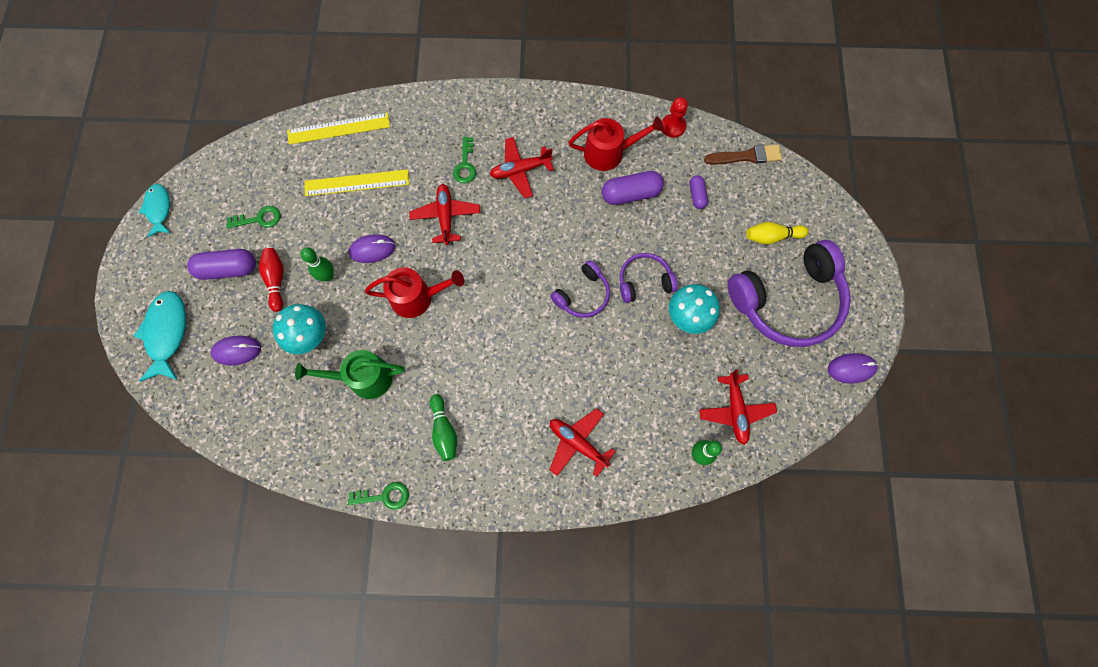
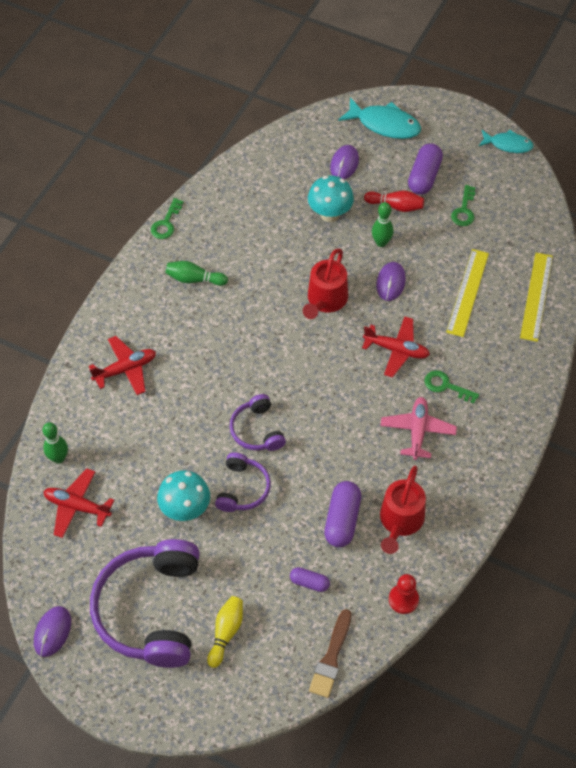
camera: 115 degrees right, 15 degrees down
green watering can [295,350,405,399] -> none
red plane [490,137,554,198] -> pink plane [381,397,457,460]

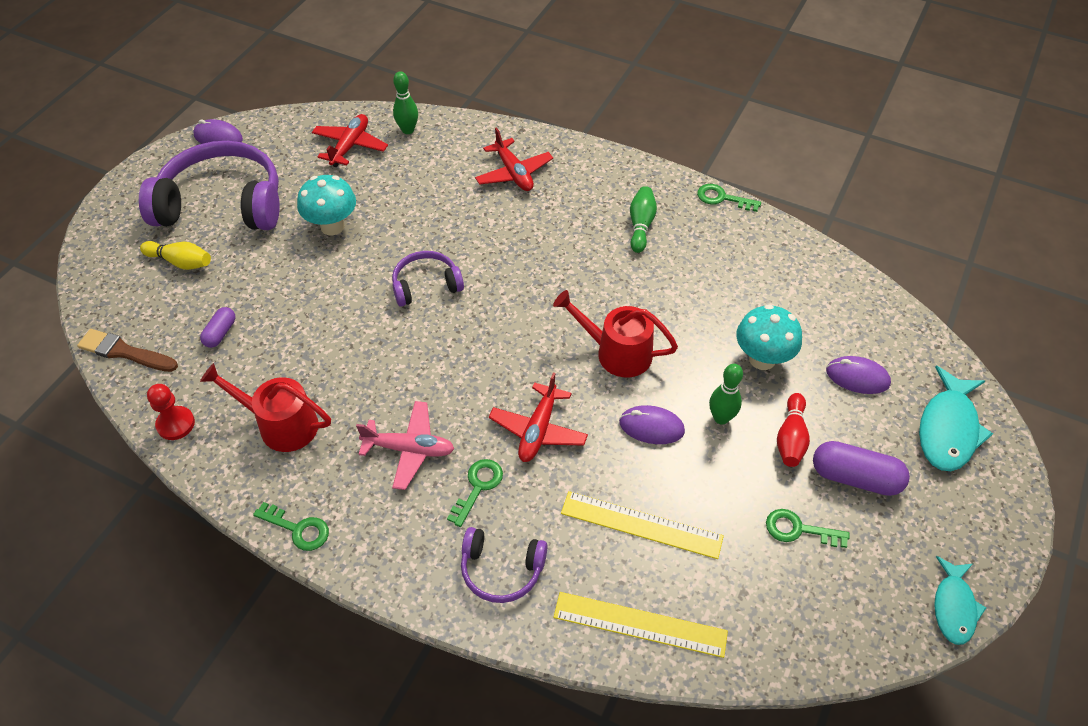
camera: 90 degrees right, 5 degrees down
purple headphones [215,452,271,512] -> purple headphones moved to [461,527,548,603]
purple capsule [324,481,361,547] -> none
none -> green key [253,502,329,551]

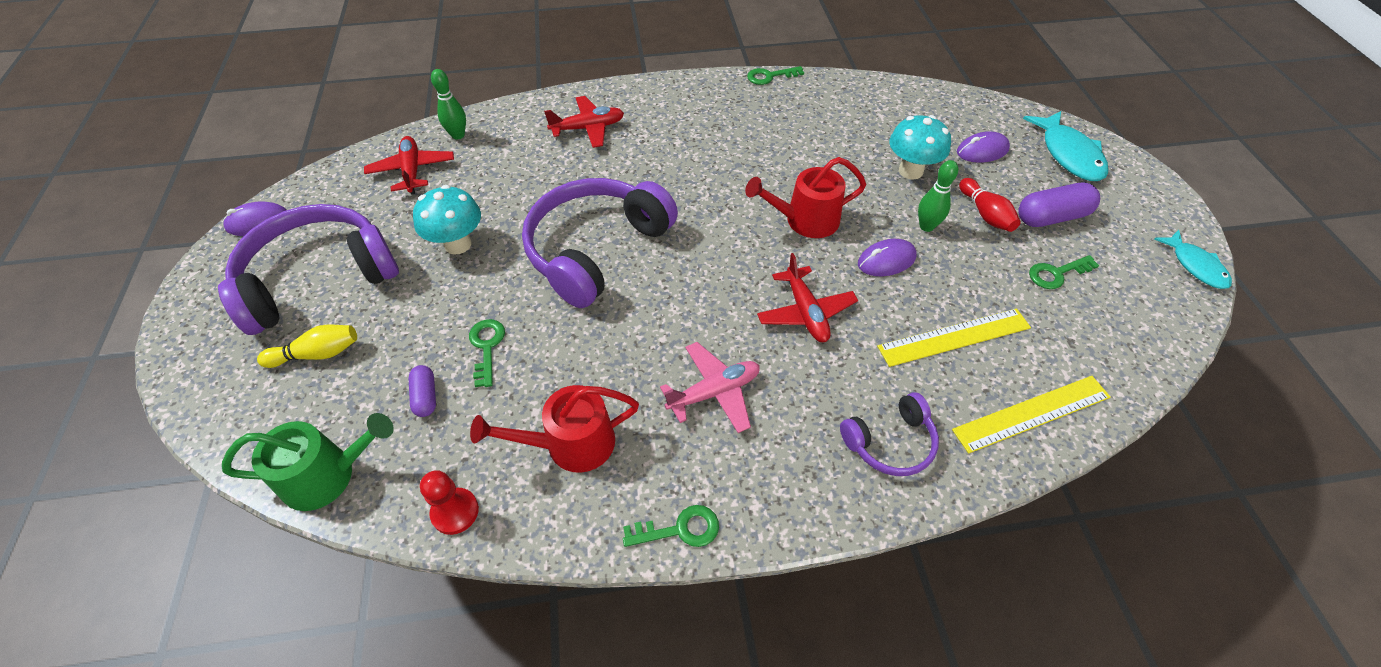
camera: 35 degrees left, 0 degrees up
brown brush [77,329,178,372] -> green watering can [222,413,394,511]
purple headphones [392,251,464,307] -> purple headphones [522,178,678,308], size x1.98
green key [447,459,503,527] -> green key moved to [469,319,505,387]
red plane [475,127,553,191] -> red plane turned 45 degrees counterclockwise [544,96,624,148]
green bowling pin [630,186,657,253] -> none

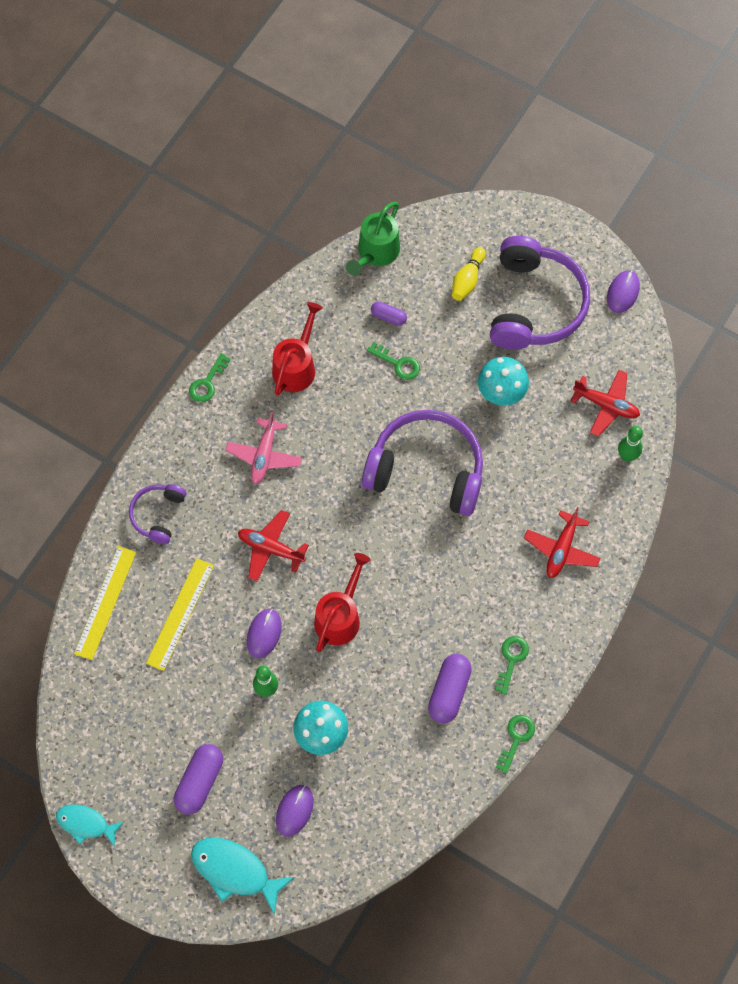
camera: 130 degrees right, 15 degrees up
red pawn [420,470,479,535] -> none
purple headphones [522,178,678,308] -> purple headphones turned 60 degrees counterclockwise [362,410,483,516]
red bowling pin [959,178,1021,232] -> none
green key [1029,255,1099,289] -> green key moved to [495,636,529,695]
none -> purple capsule [428,654,472,723]

